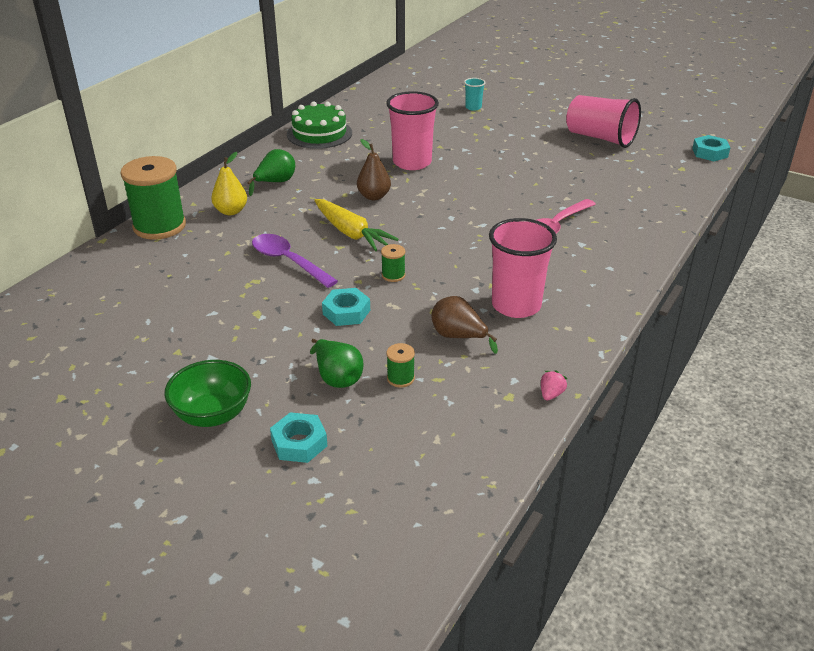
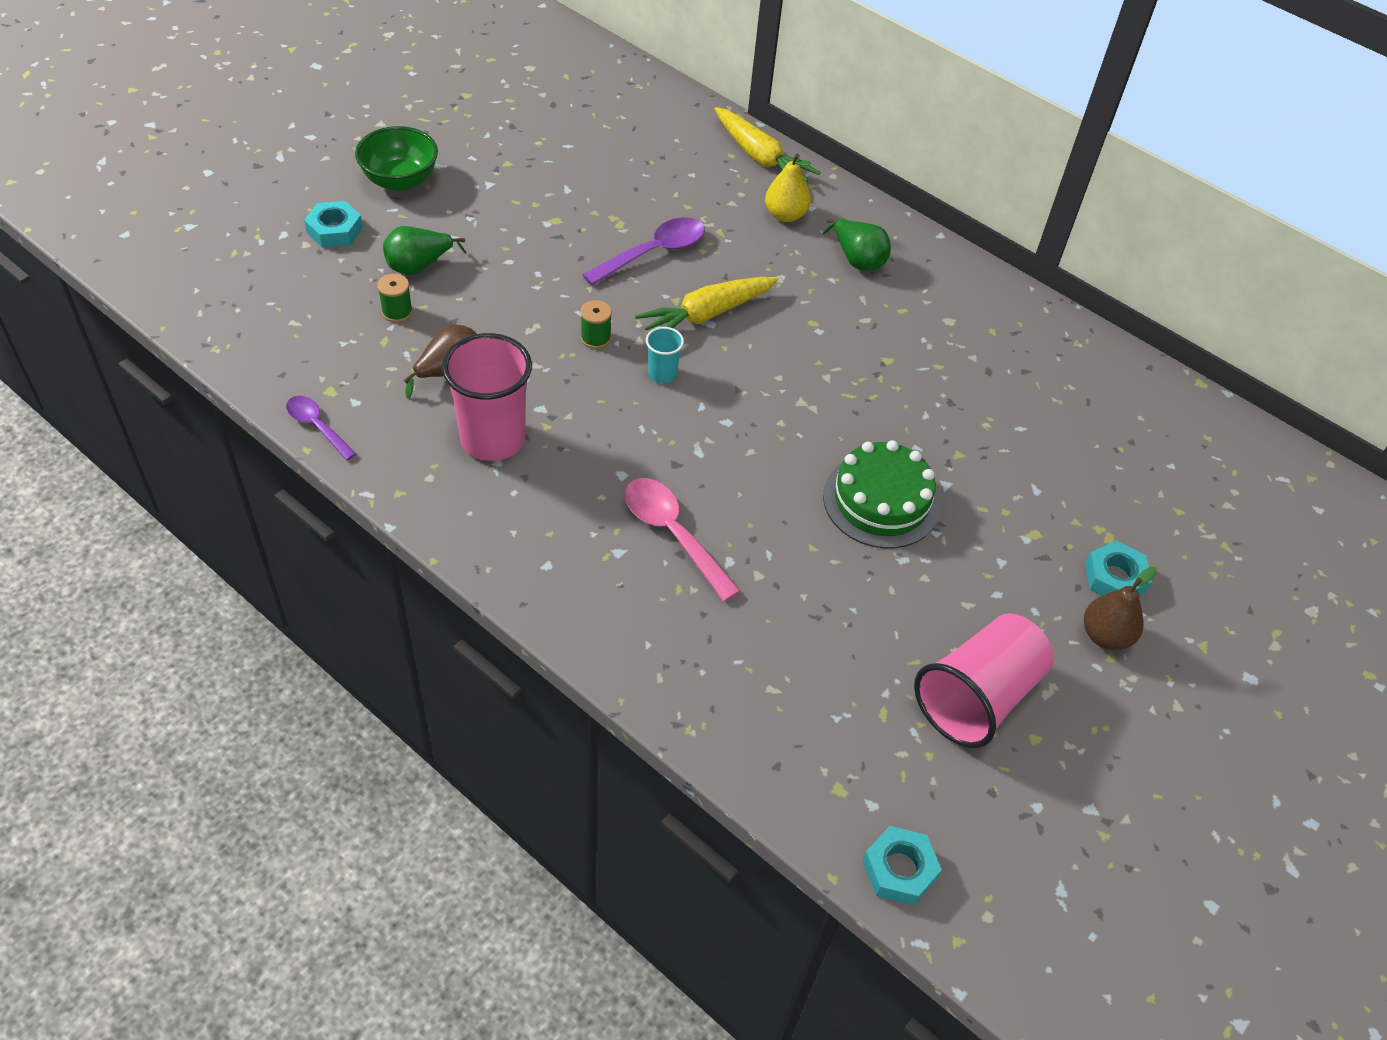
camera: 95 degrees right, 15 degrees up
green spool [121,156,186,240] -> yellow carrot [715,107,821,182]
green cake [287,101,352,149] -> green cake moved to [823,440,940,548]
turquoise nut [322,288,370,326] -> turquoise nut moved to [1085,541,1152,596]
brown pear [357,139,391,200] -> brown pear moved to [1084,567,1157,650]
pink cup [386,91,439,170] -> none
turquoise cup [464,78,485,111] -> turquoise cup moved to [646,327,684,383]
pink strawberry [541,371,568,400] -> purple spoon [286,396,357,460]

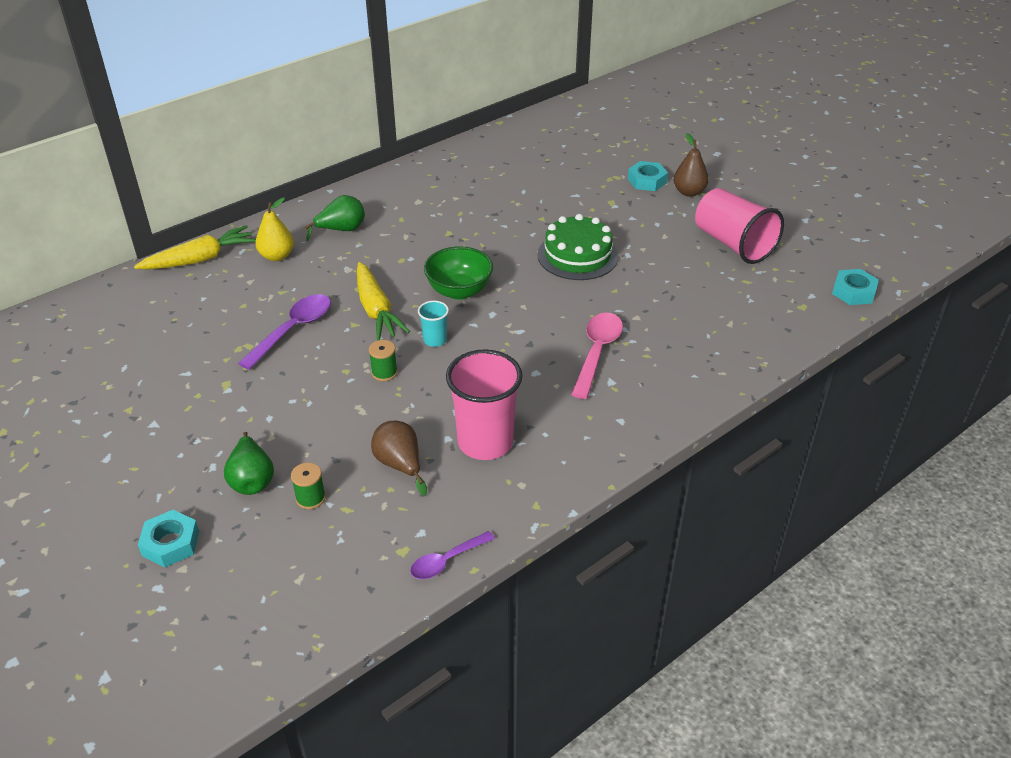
camera: 75 degrees left, 10 degrees down
green bowl [355,126,438,191] -> green bowl moved to [424,246,493,300]
purple spoon [582,217,705,286] -> purple spoon turned 60 degrees clockwise [238,294,331,370]
pink spoon [625,478,740,602] -> pink spoon turned 135 degrees clockwise [571,313,623,399]

